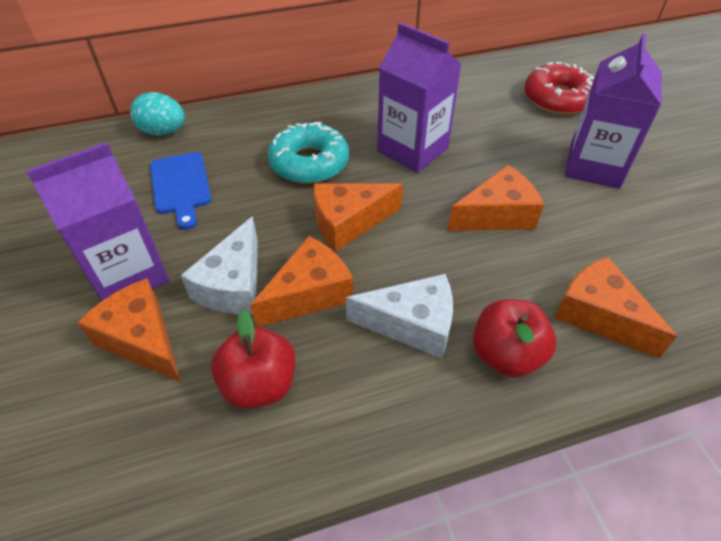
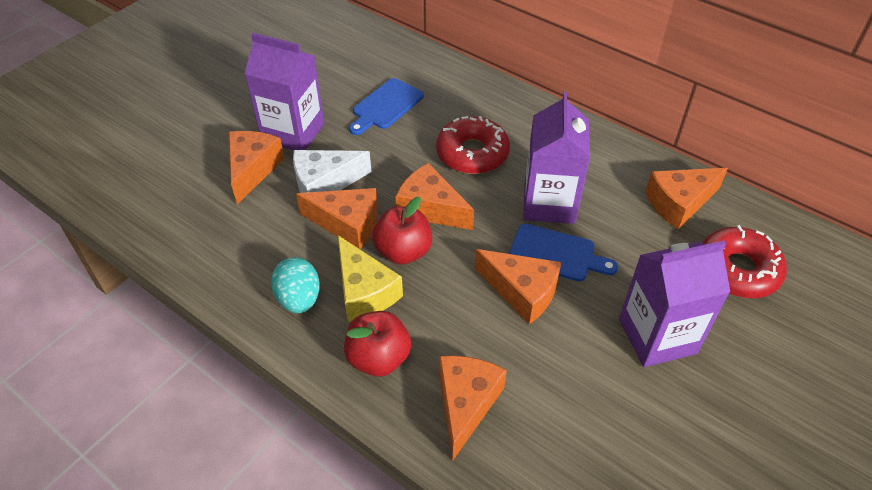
camera: 55 degrees right, 0 degrees up
turquoise egg [130,92,185,136] -> turquoise egg moved to [271,257,320,313]
red apple [211,310,295,409] -> red apple moved to [372,197,432,264]
turquoise donut [268,122,349,184] -> red donut [436,116,510,174]
white cheese [346,274,453,359] -> yellow cheese [338,235,403,322]
none -> blue cutting board [509,224,618,281]
none -> orange cheese [645,168,728,229]

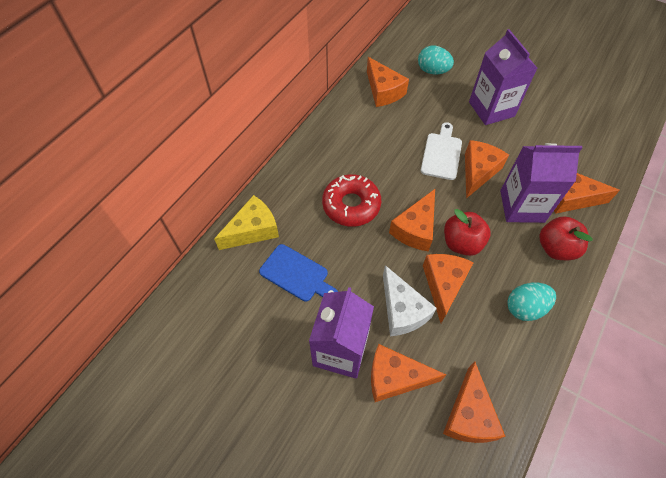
camera: 95 degrees left, 10 degrees up
yellow cheese [338,235,403,322] -> yellow cheese moved to [214,195,279,250]
blue cutting board [509,224,618,281] -> white cutting board [421,122,462,180]
purple carton [523,92,590,224] -> purple carton moved to [500,143,582,223]
red donut [702,225,787,298] -> turquoise egg [418,45,454,75]
none -> orange cheese [443,361,506,443]

